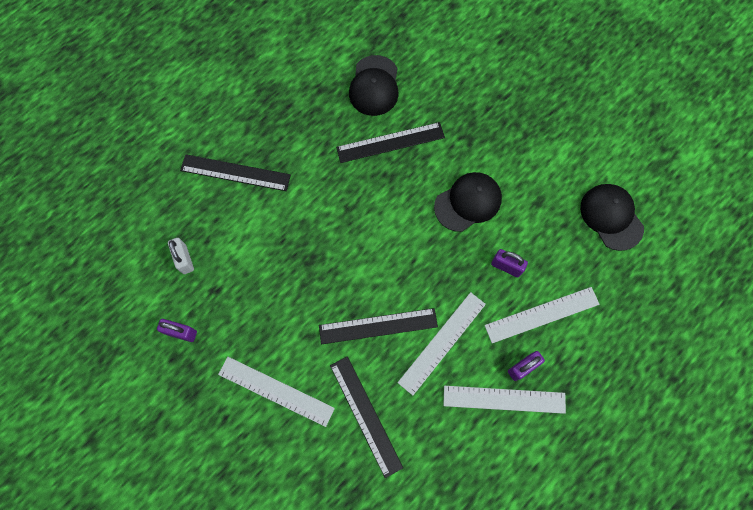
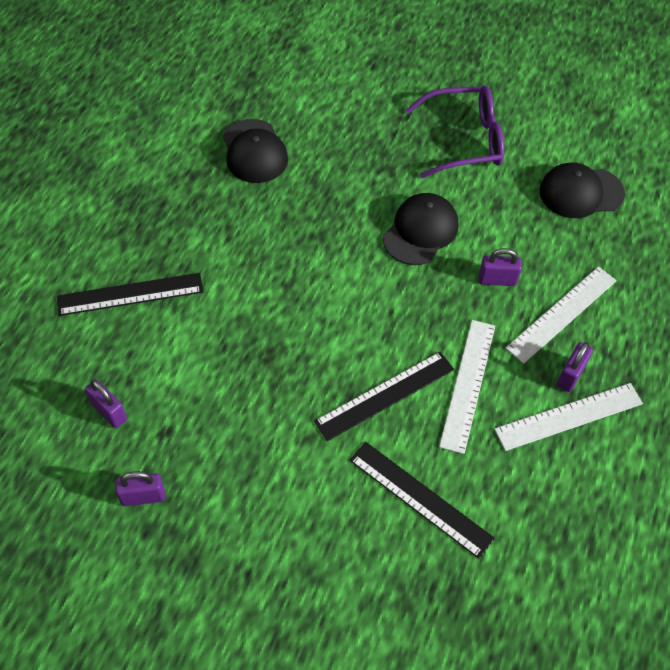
camera: 25 degrees left, 15 degrees down
white padlock [168,238,194,274] -> purple padlock [85,380,127,428]
white ruler [218,357,335,427] -> none
black ruler [336,122,445,163] -> none
black cap [580,184,644,251] -> black cap turned 45 degrees counterclockwise [539,162,625,218]
none -> purple glasses [406,86,504,178]

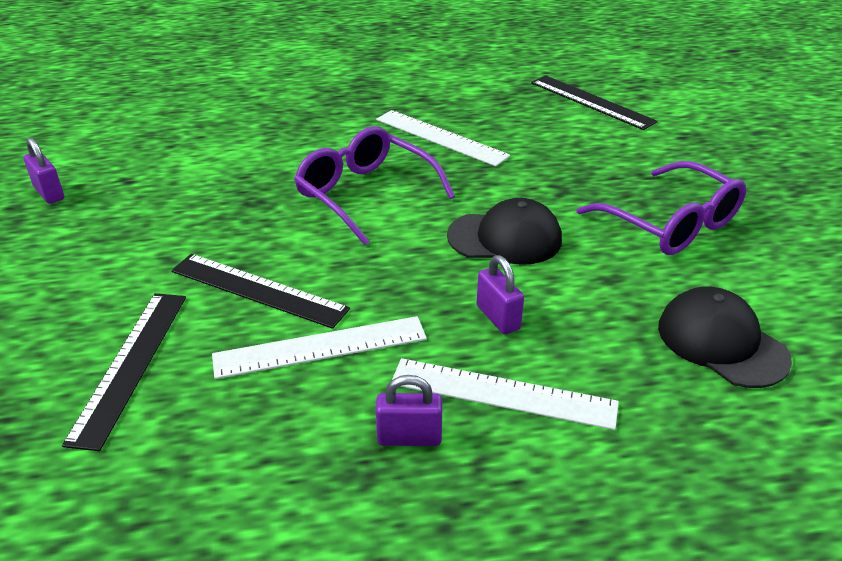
camera: 60 degrees right, 20 degrees down
black ruler [57,273,203,316] -> black ruler moved to [531,75,658,130]
purple padlock [85,380,127,428] -> none
black cap [223,119,288,183] -> none
white ruler [494,383,643,451] -> white ruler moved to [376,110,510,167]
none -> purple glasses [294,126,455,246]

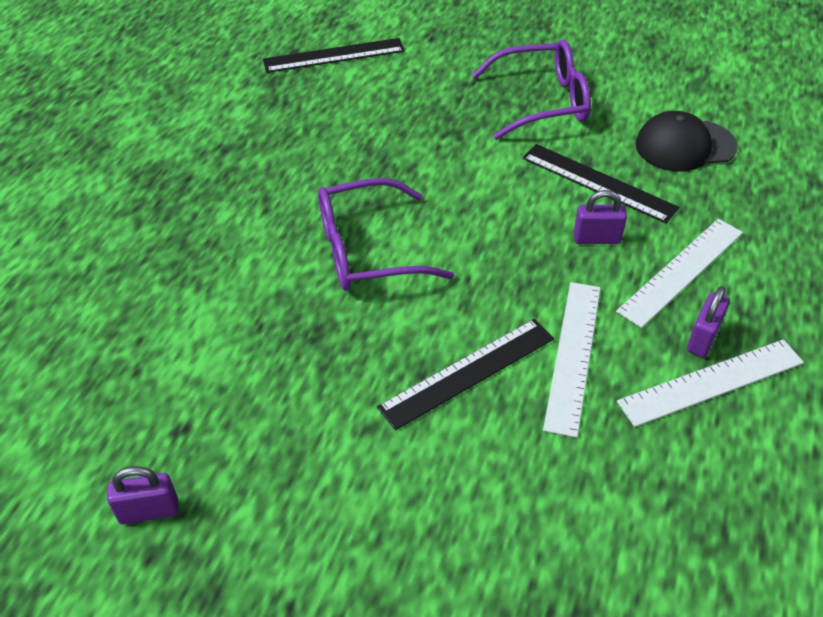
camera: 60 degrees left, 10 degrees up
black ruler [62,293,186,451] -> black ruler moved to [522,144,679,223]
white ruler [376,110,510,167] -> white ruler moved to [617,339,804,427]
black cap [447,198,562,265] -> none

